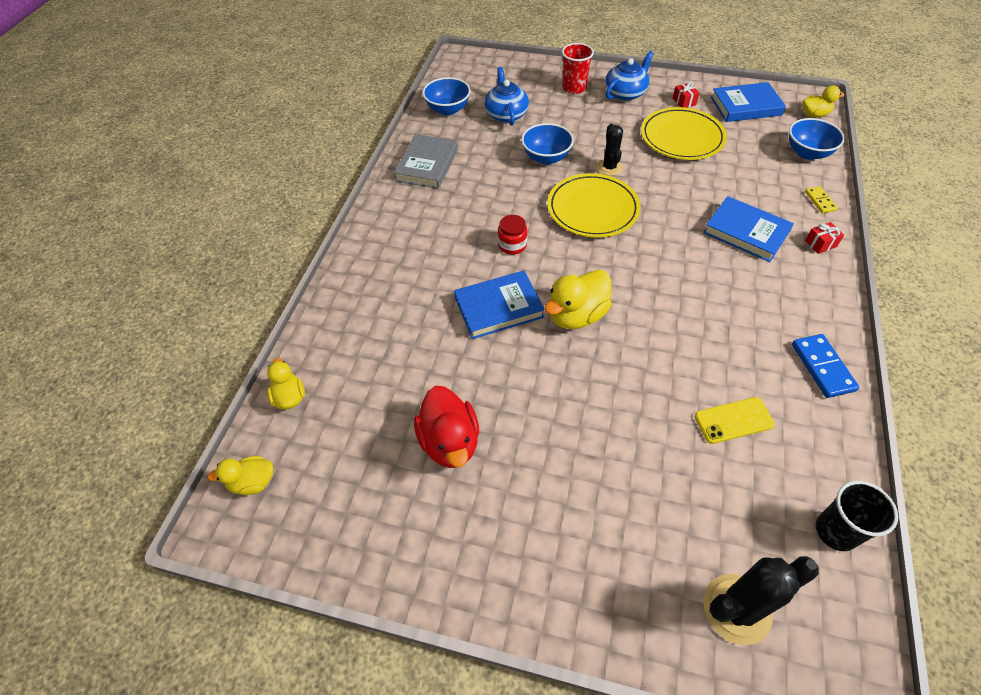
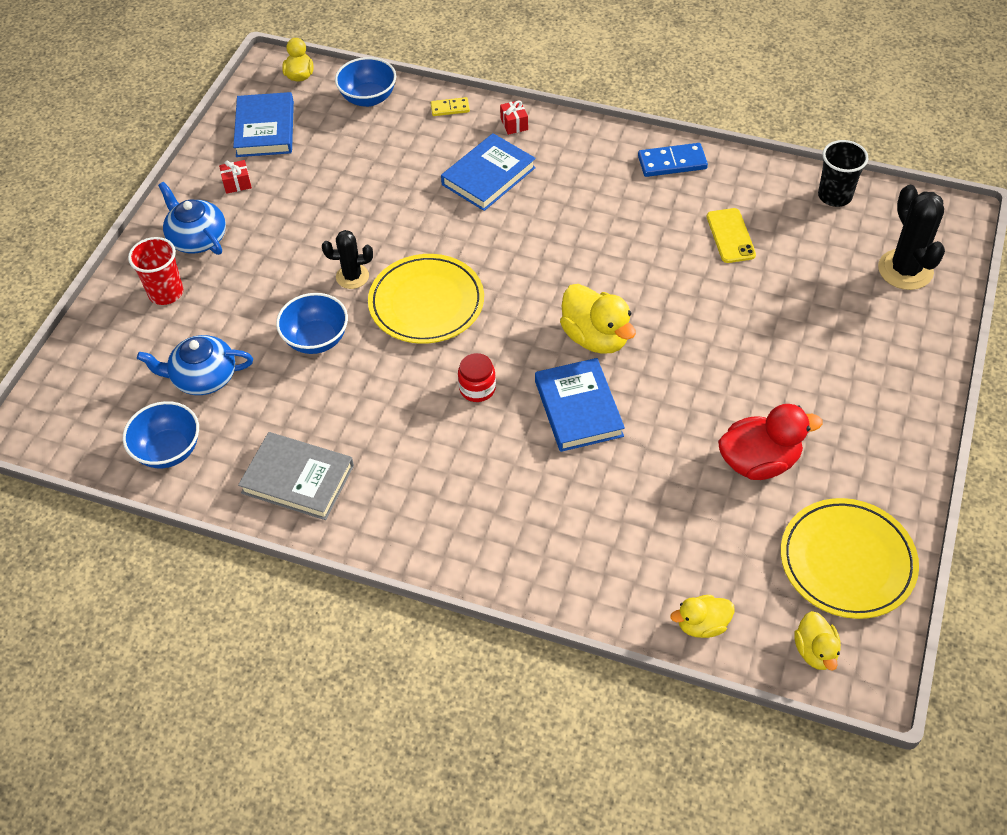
camera: 85 degrees left, 0 degrees up
yellow plate [641,107,727,160] -> yellow plate moved to [781,498,919,619]

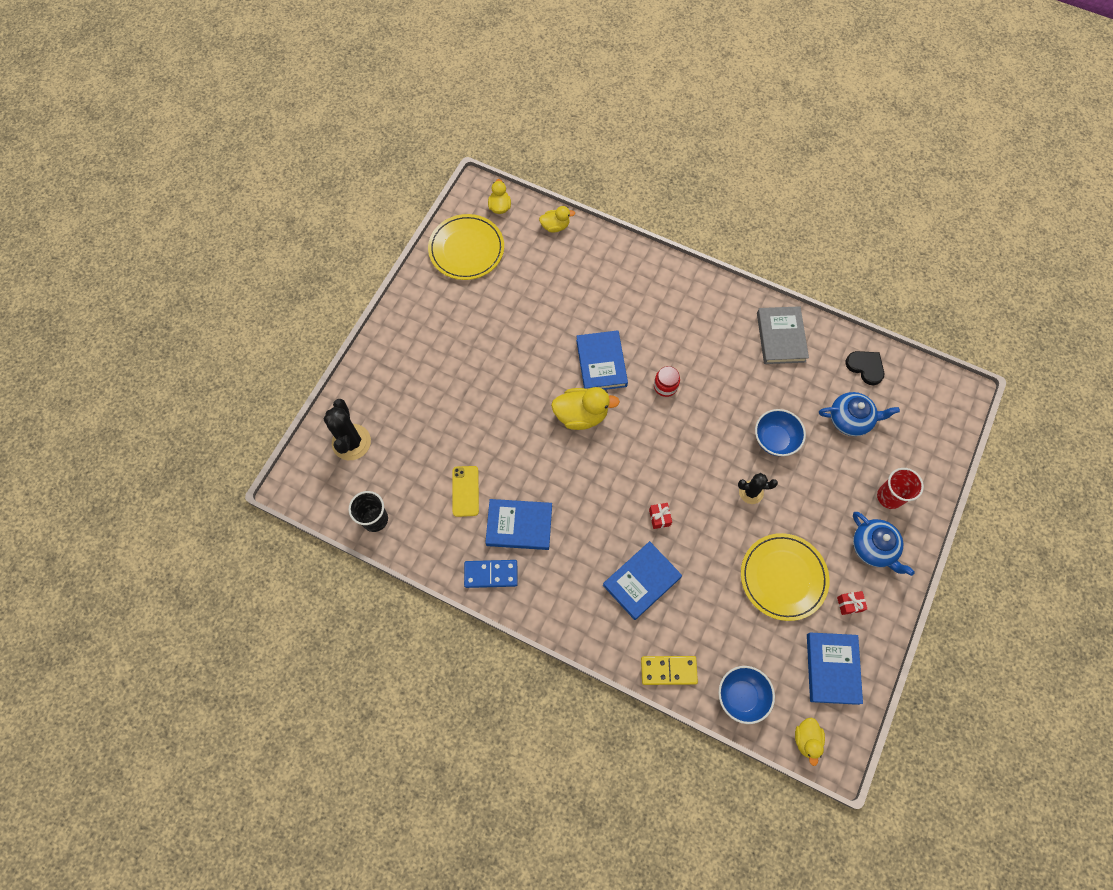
camera: 175 degrees left, 15 degrees up
blue bowl [123,401,199,468] -> black heart [845,351,884,385]
grey book [238,432,354,520] -> grey book turned 60 degrees clockwise [757,306,809,364]
yellow plate [368,254,484,344] -> yellow plate moved to [741,533,829,621]
yellow domino [431,97,470,116] -> yellow domino [641,656,698,685], size x1.65
red gift [500,100,528,135] -> red gift moved to [649,503,672,529]
yellow duck [560,284,636,354] -> yellow duck turned 120 degrees clockwise [551,387,620,430]
red duck [718,404,823,480] -> none
none -> blue book [485,499,552,550]

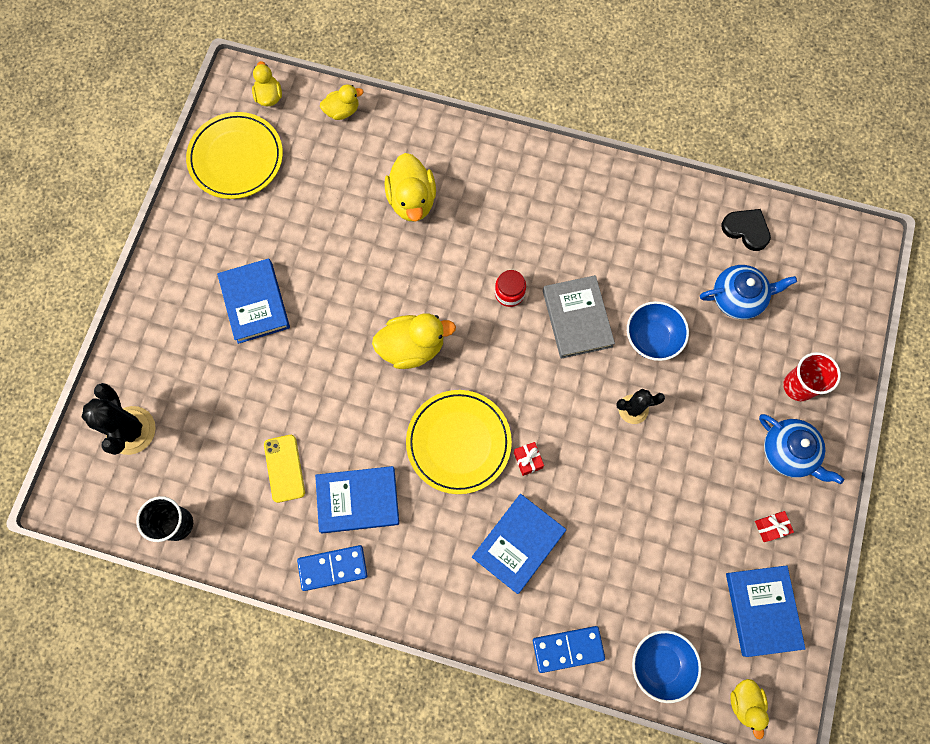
camera: 10 degrees left, 5 degrees up
blue book [576,330,628,390] -> blue book moved to [217,258,290,344]
yellow domino [641,656,698,685] -> blue domino [533,626,605,673]
yellow plate [741,533,829,621] -> yellow plate moved to [406,390,512,494]
grey book [757,306,809,364] -> grey book moved to [543,275,615,359]
none -> yellow duck [384,153,436,222]

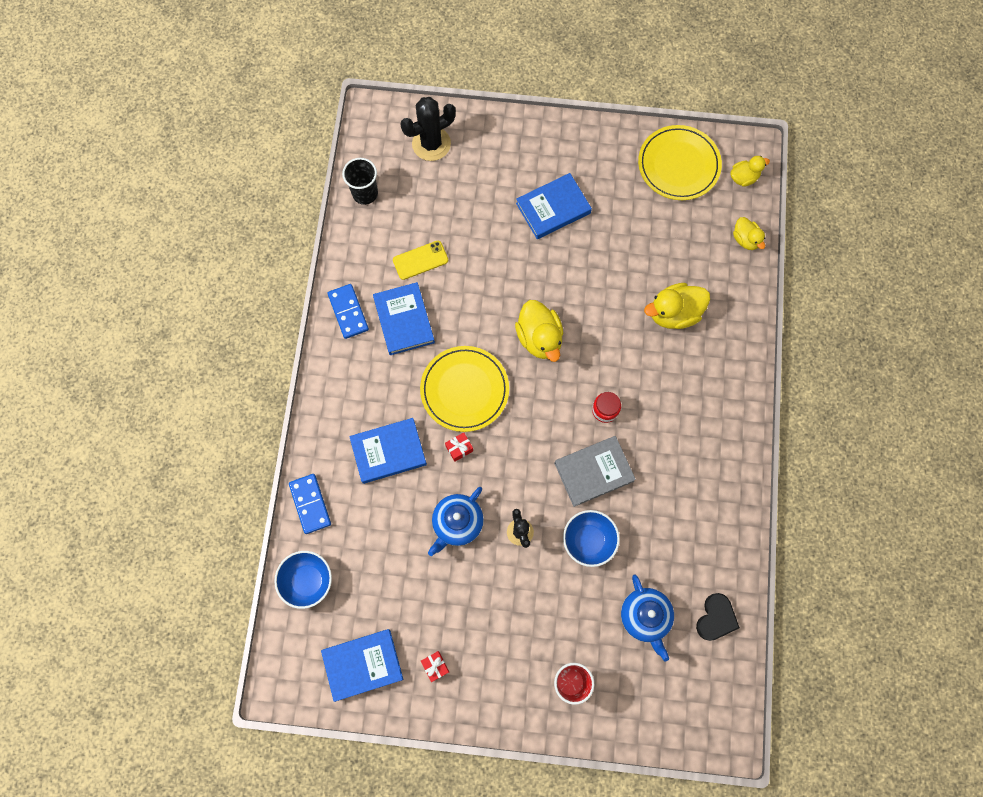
camera: 80 degrees right, 0 degrees up
blue book [472,494,566,594] -> blue book turned 45 degrees counterclockwise [349,418,427,484]
yellow duck [730,679,769,739] -> none
blue teapot [759,414,844,484] -> blue teapot moved to [428,487,484,556]

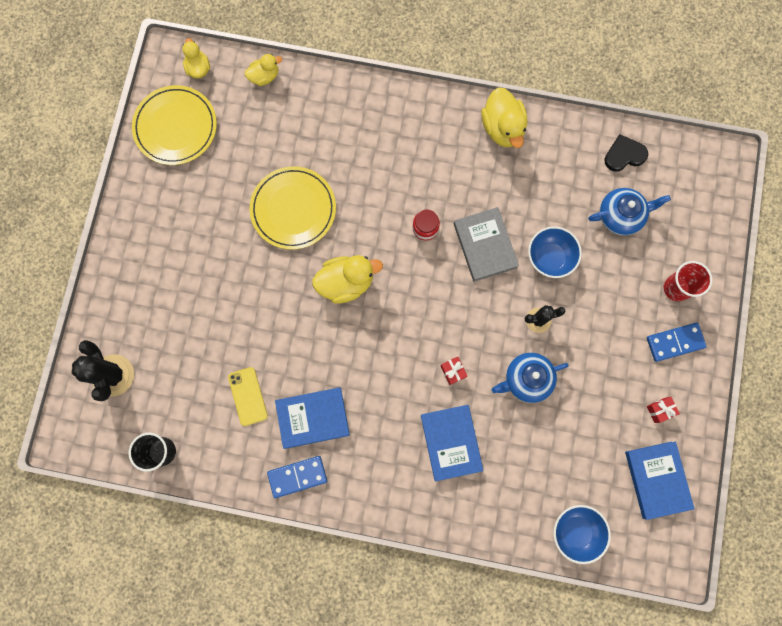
camera: 85 degrees left, 5 degrees up
blue domino [289,474,331,534] -> blue domino moved to [647,323,707,362]
yellow plate [420,346,509,432] -> yellow plate moved to [249,166,336,250]
blue teapot [428,487,484,556] -> blue teapot turned 120 degrees clockwise [492,353,569,403]
blue book [516,173,592,239] -> none
yellow duck [644,283,710,329] -> yellow duck moved to [481,87,527,148]
black heart [696,593,740,641] -> black heart turned 45 degrees counterclockwise [604,134,648,172]

